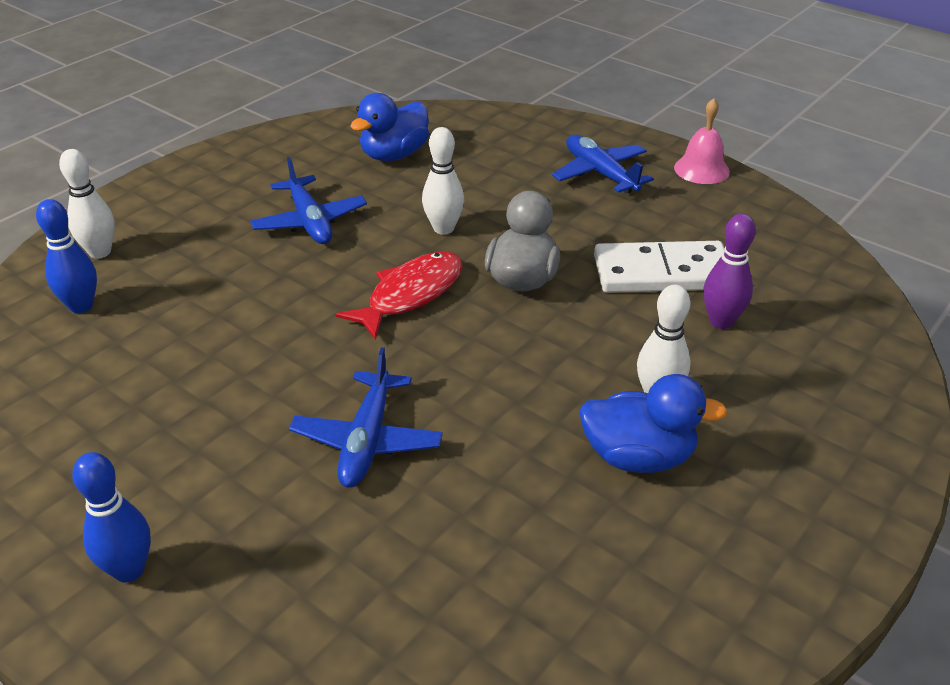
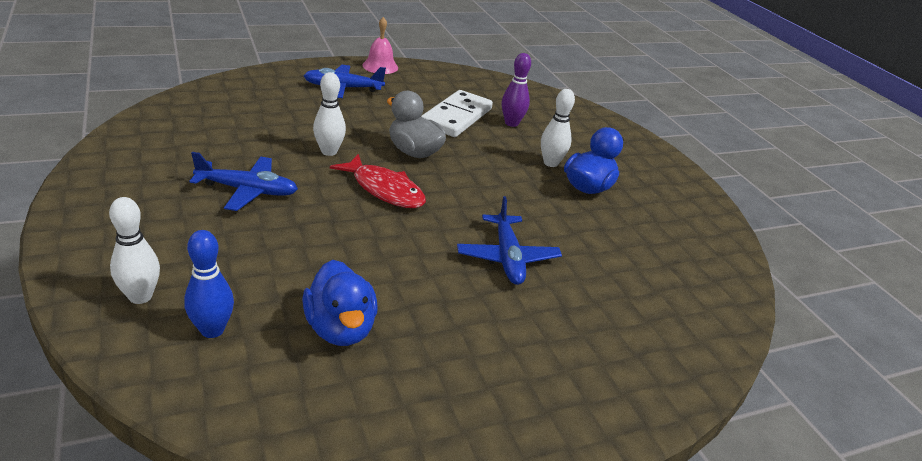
camera: 65 degrees left, 5 degrees down
blue bowling pin [72,452,151,582] -> none
blue plane [289,348,443,488] -> blue plane turned 45 degrees clockwise [457,196,562,285]
red fish [335,252,463,340] -> red fish turned 150 degrees clockwise [330,154,426,208]
blue duck [350,93,429,161] -> blue duck moved to [302,260,378,346]

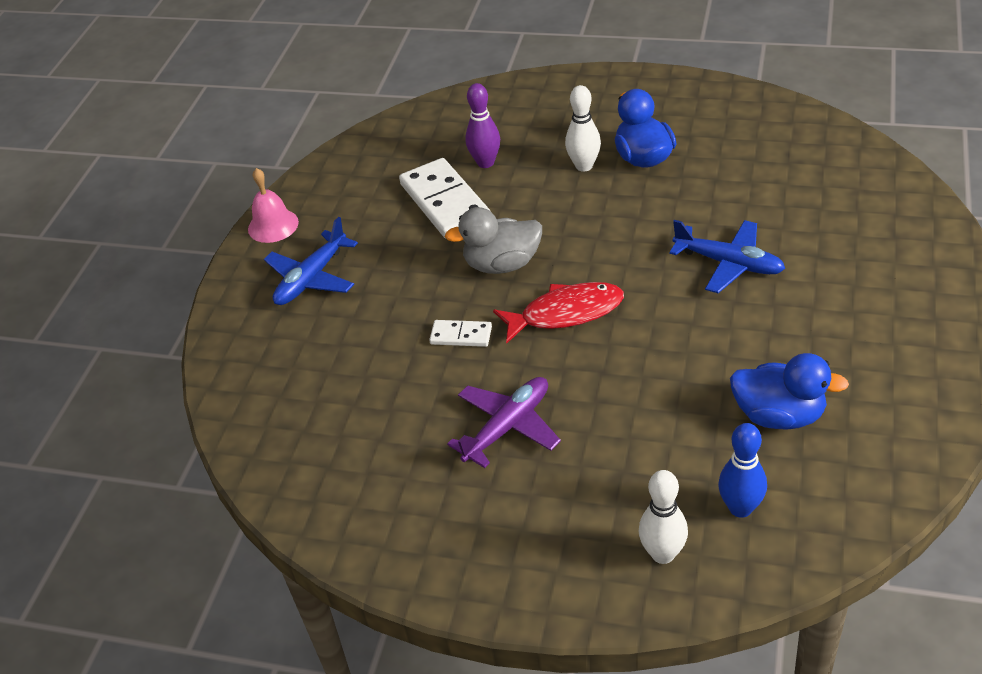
camera: 45 degrees left, 10 degrees up
blue plane [189,152,298,211] -> purple plane [447,377,561,468]
white bowling pin [313,72,346,156] -> white domino [429,320,492,347]

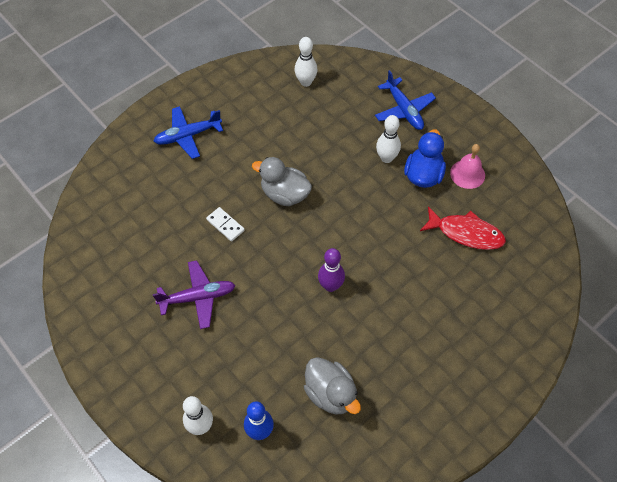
camera: 30 degrees right, 15 degrees up
pink bell [248,168,299,243] -> pink bell moved to [450,144,485,189]
white domino [399,158,490,238] -> none
purple bowling pin [465,83,500,168] -> purple bowling pin moved to [318,248,345,292]
red fish [493,282,624,344] -> red fish moved to [420,206,506,250]
blue plane [669,220,785,293] -> blue plane moved to [375,70,436,130]
blue duck [730,353,849,430] -> grey duck [304,357,361,414]
none -> white bowling pin [294,37,318,87]

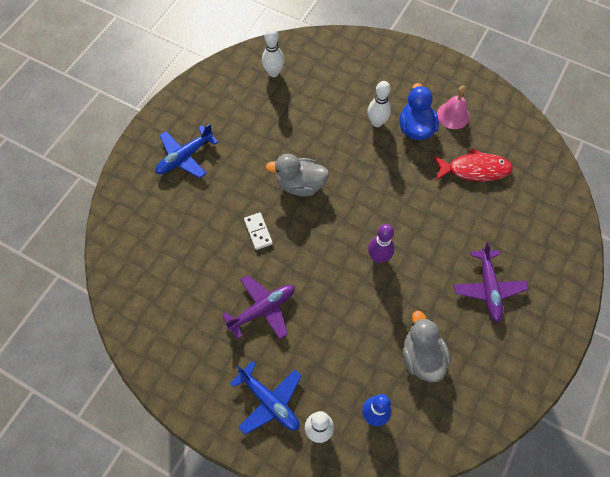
camera: 20 degrees left, 5 degrees up
white domino [206,207,245,242] -> white domino turned 45 degrees clockwise [244,212,273,250]
grey duck [304,357,361,414] -> grey duck turned 135 degrees counterclockwise [403,311,451,382]
blue plane [375,70,436,130] -> blue plane moved to [230,361,301,435]
none -> purple plane [454,242,529,322]

